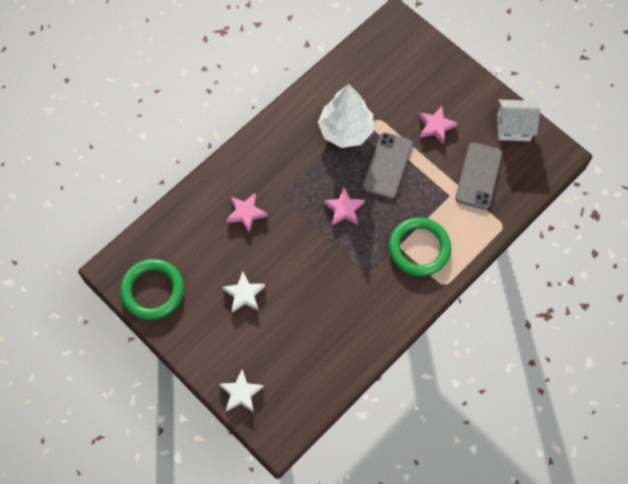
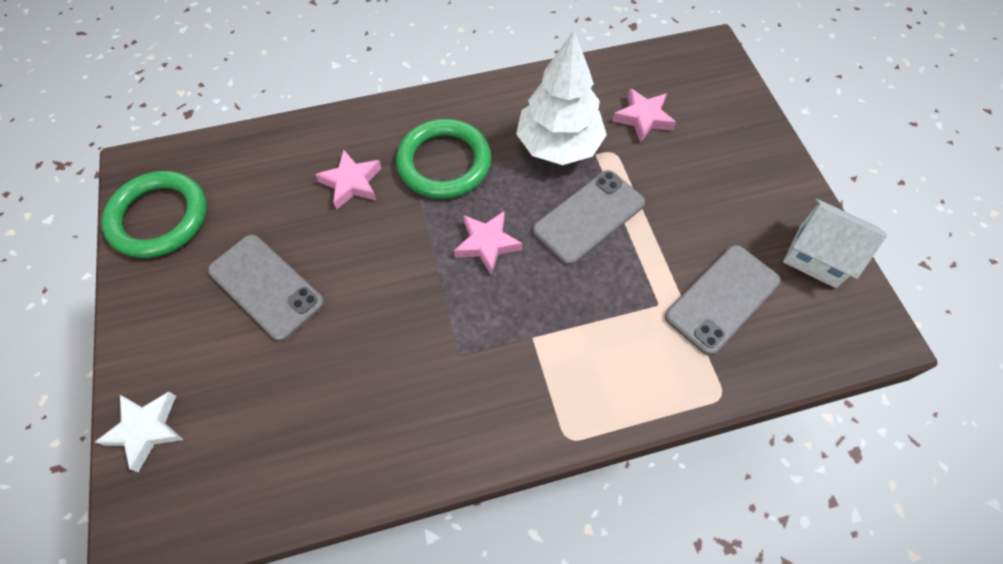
camera: 30 degrees right, 5 degrees down
white star [222,271,265,313] -> grey phone [208,235,324,341]
green ring [389,217,451,276] -> green ring moved to [396,119,491,199]
pink star [419,106,457,144] -> pink star moved to [612,88,676,143]

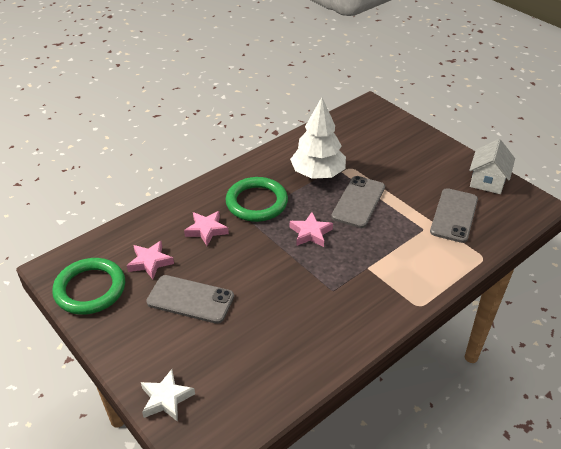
camera: 25 degrees left, 20 degrees down
pink star [612,88,676,143] -> pink star moved to [127,241,174,279]
white house [783,199,887,288] -> white house turned 75 degrees counterclockwise [469,139,515,194]

